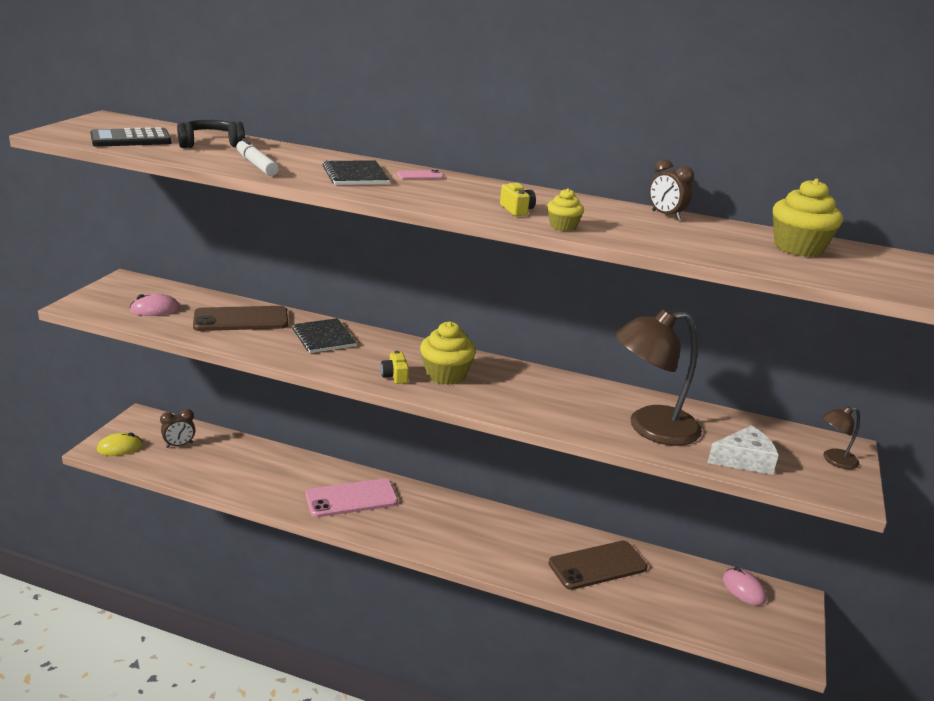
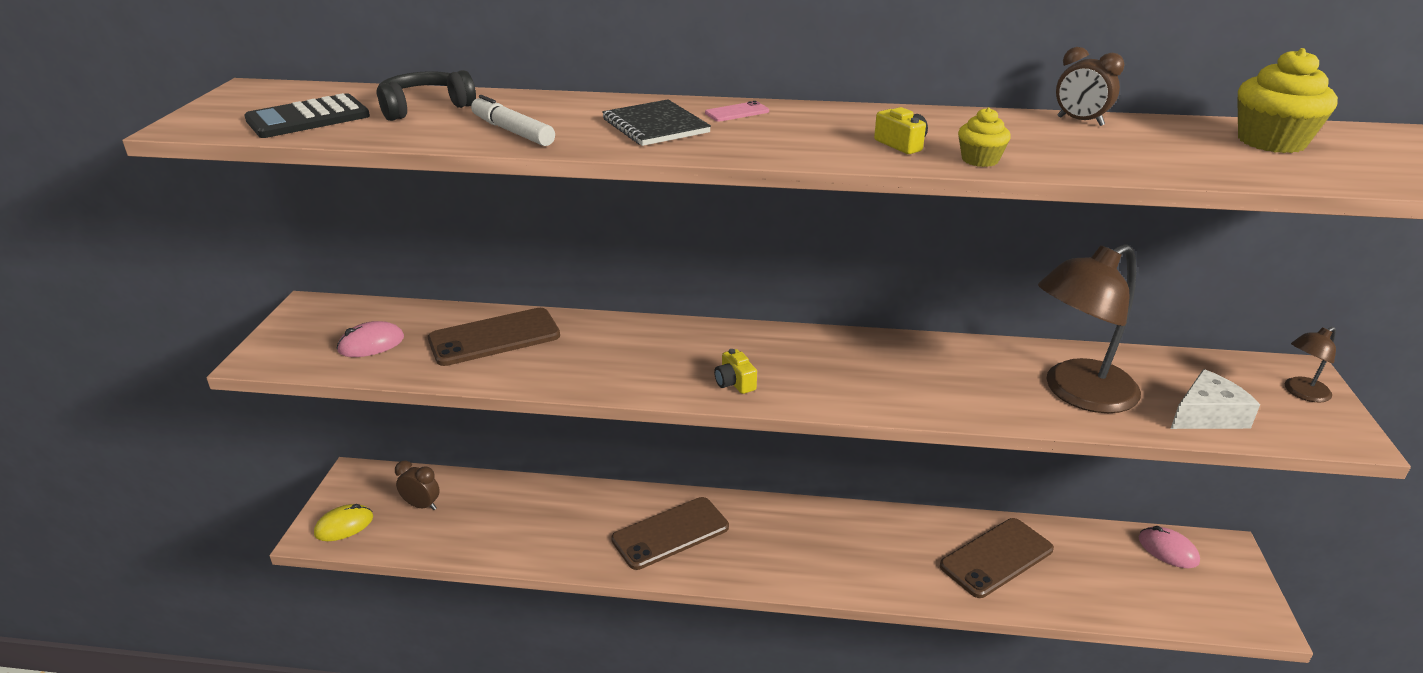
camera: 10 degrees left, 5 degrees up
brown clock [160,409,195,448] -> brown clock turned 120 degrees counterclockwise [395,460,440,510]
black notebook [292,318,356,353] -> none
pink phone [306,479,398,517] -> brown phone [611,497,729,570]
yellow cupcake [420,321,476,385] -> none

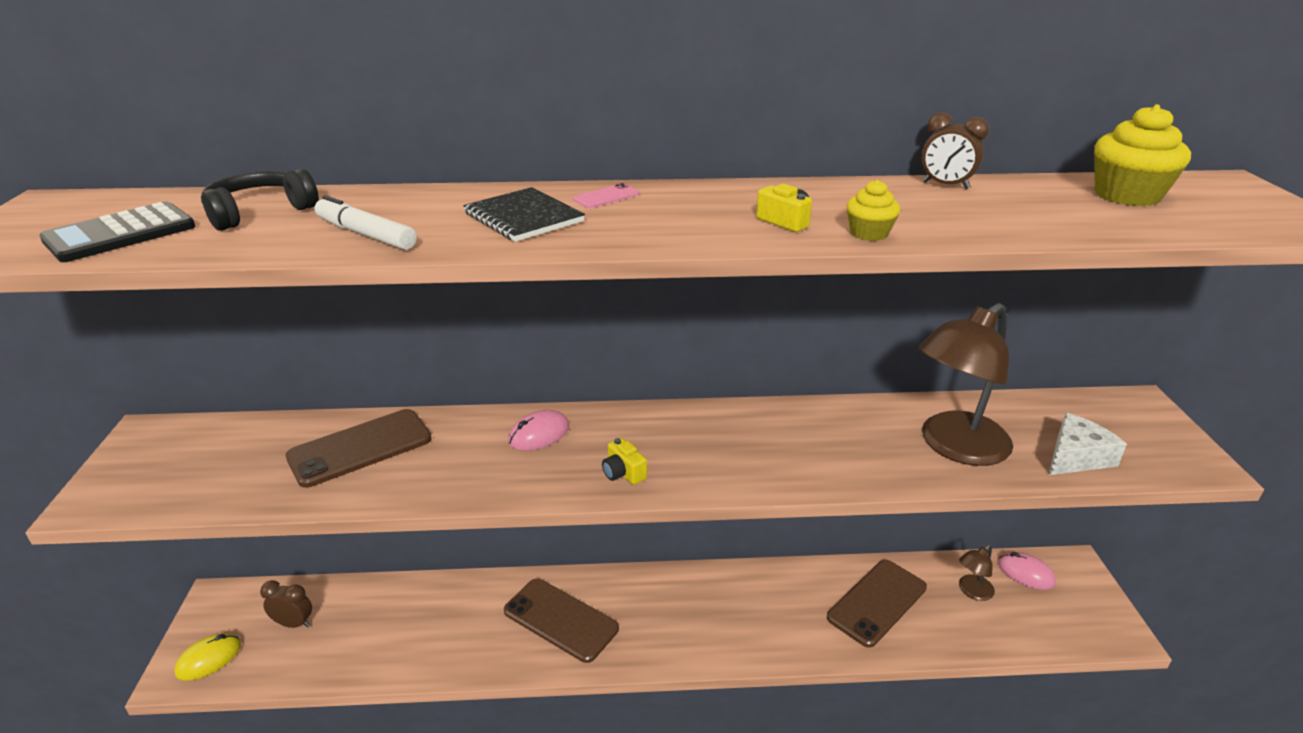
camera: 10 degrees left, 0 degrees up
pink mouse [336,321,404,357] -> pink mouse moved to [508,410,569,451]
brown phone [611,497,729,570] -> brown phone turned 75 degrees clockwise [504,578,619,663]
brown lamp [1285,327,1336,403] -> brown lamp moved to [959,544,995,601]

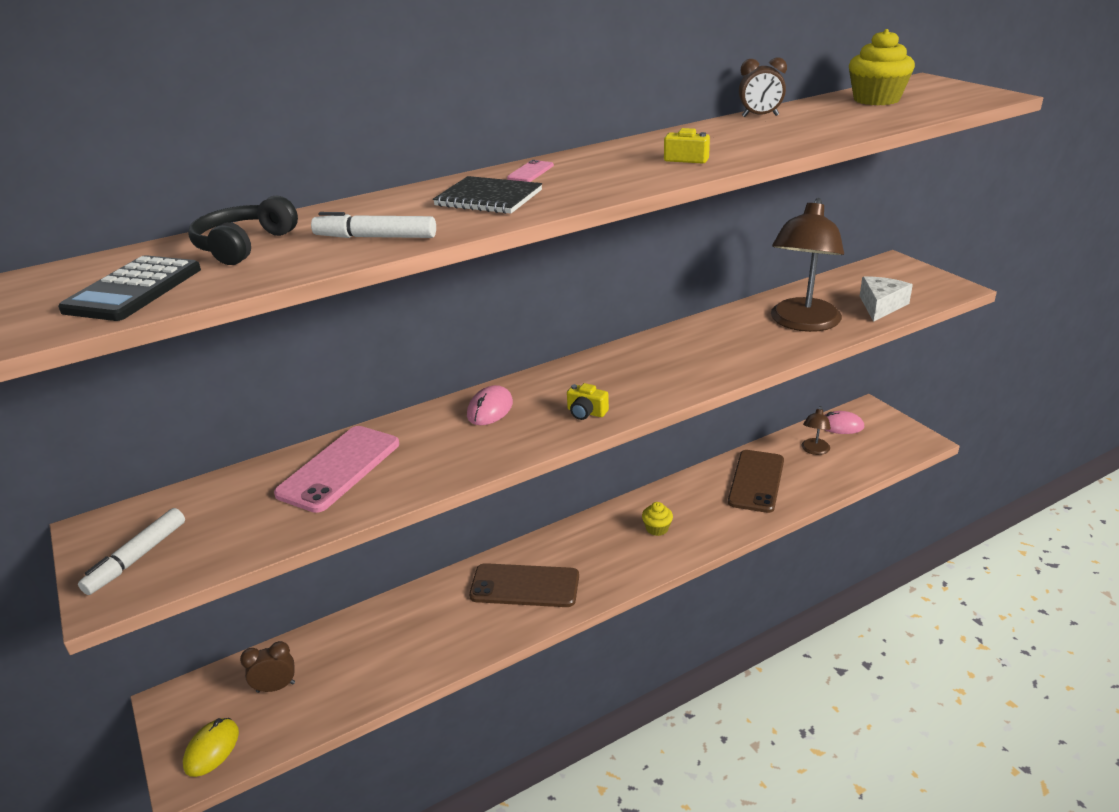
camera: 25 degrees left, 0 degrees up
brown phone [285,409,432,488] -> pink phone [274,426,399,513]
yellow cupcake [846,180,900,241] -> yellow cupcake moved to [642,502,673,536]
none -> white marker [78,508,185,595]

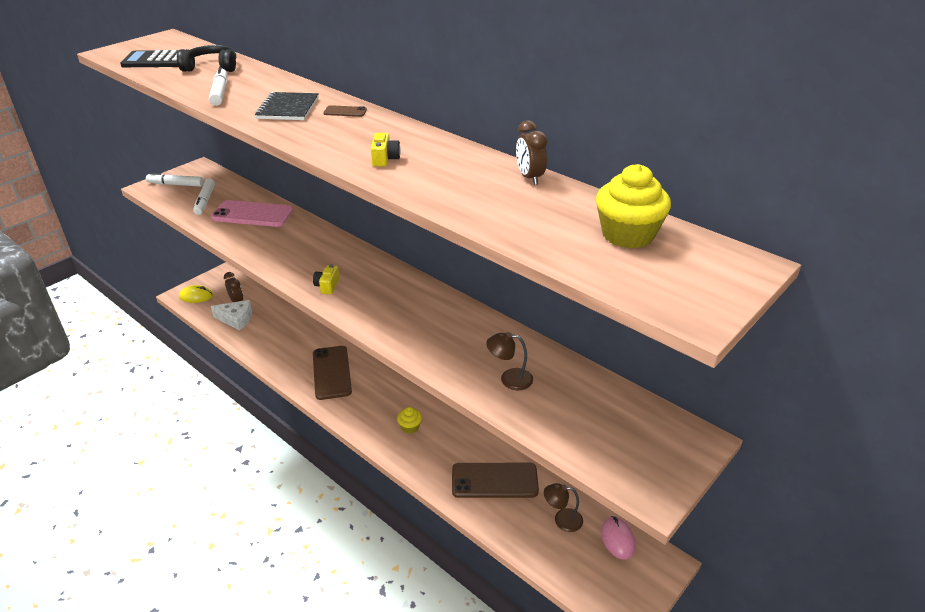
camera: 70 degrees right, 5 degrees up
pink mouse [467,385,513,425] -> none
pink phone [507,160,554,182] -> brown phone [323,105,367,117]
brown lamp [771,198,844,332] -> brown lamp [486,332,533,390], size x0.47
white cheese [860,277,913,322] -> white cheese moved to [211,300,252,331]
none -> white marker [193,179,215,215]

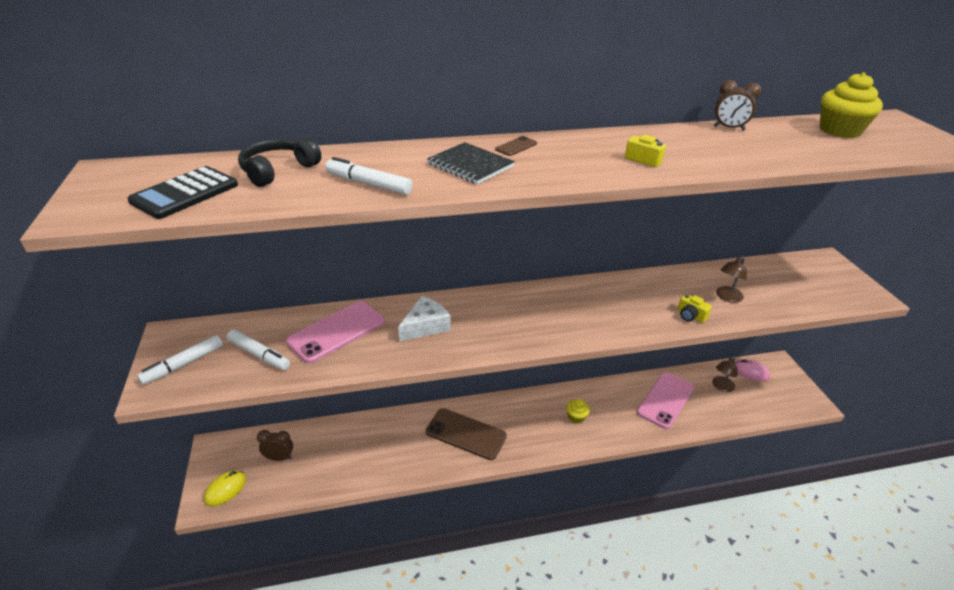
camera: 55 degrees left, 0 degrees up
white cheese [211,300,252,331] -> white cheese moved to [398,296,451,342]
yellow camera [313,264,339,295] -> yellow camera moved to [677,294,712,323]
brown phone [452,463,539,498] -> pink phone [637,372,694,429]

